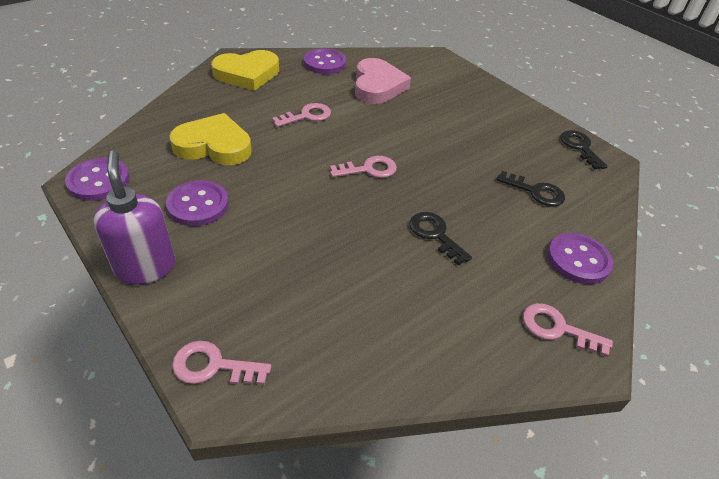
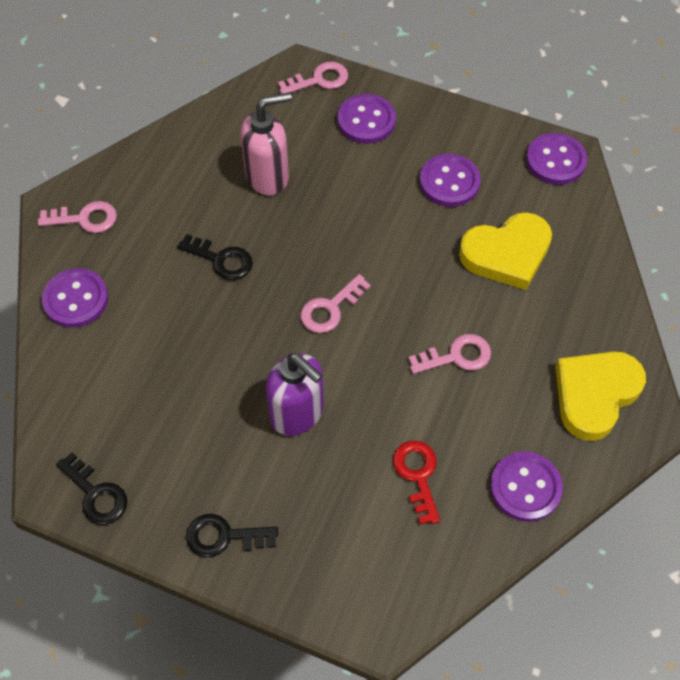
camera: 155 degrees right, 15 degrees up
purple soap dispenser [93,150,175,284] -> purple soap dispenser moved to [266,353,324,436]
pink key [272,103,331,127] -> pink key turned 135 degrees counterclockwise [409,334,491,374]
pink heart [355,58,411,104] -> red key [393,441,440,525]
black key [496,171,565,207] -> black key moved to [186,514,278,557]
none -> pink soap dispenser [240,92,292,195]
none -> purple button [338,94,396,144]

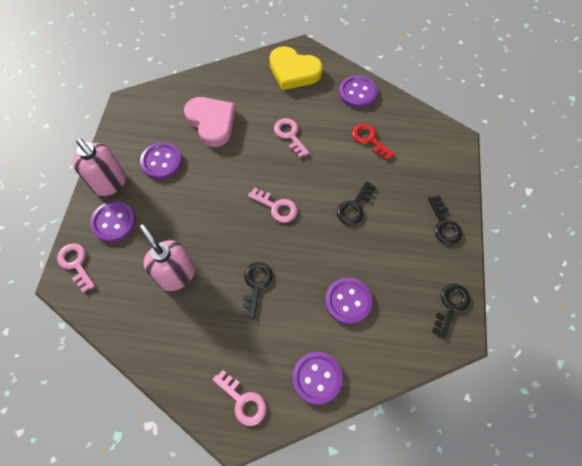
camera: 105 degrees left, 5 degrees up
pink key [38,201,117,233] -> pink key turned 150 degrees clockwise [213,370,267,426]
purple soap dispenser [266,353,324,436] -> black key [337,181,376,225]
red key [393,441,440,525] -> red key turned 75 degrees clockwise [352,123,395,161]
yellow heart [459,212,552,290] -> pink heart [184,97,236,147]
purple button [526,133,587,185] -> purple button moved to [325,278,372,324]
none -> pink soap dispenser [73,138,126,196]

